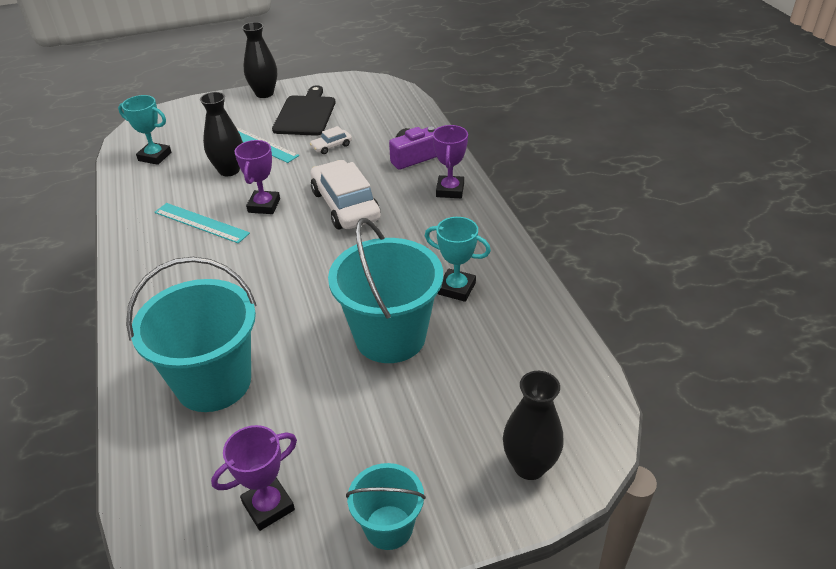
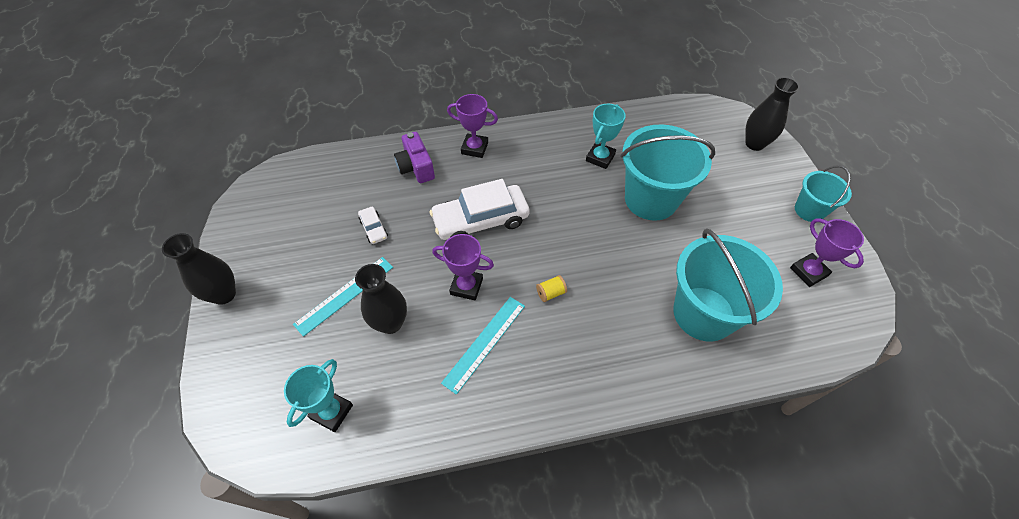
camera: 85 degrees left, 15 degrees up
black cutting board [272,86,336,136] -> none
none -> yellow spool [536,275,567,302]

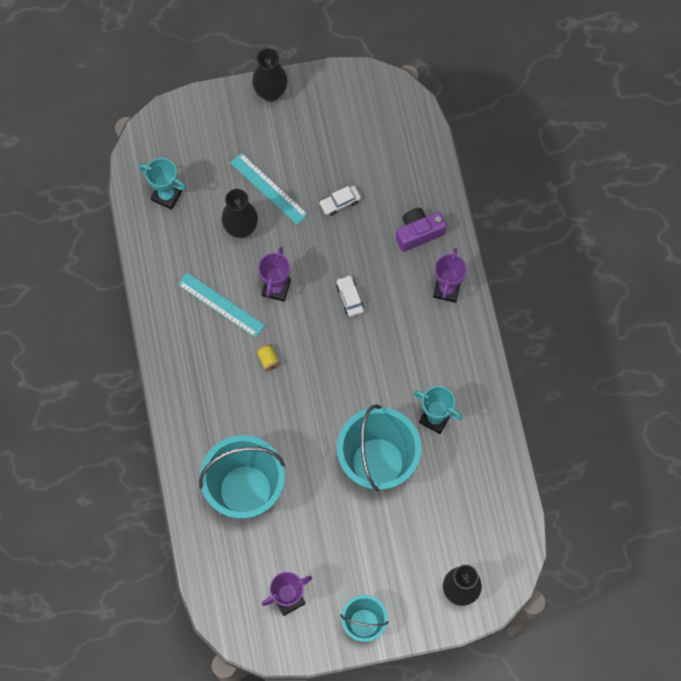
camera: 90 degrees right, 15 degrees up
white car [429,179,530,240] -> white car [336,275,364,317], size x0.45

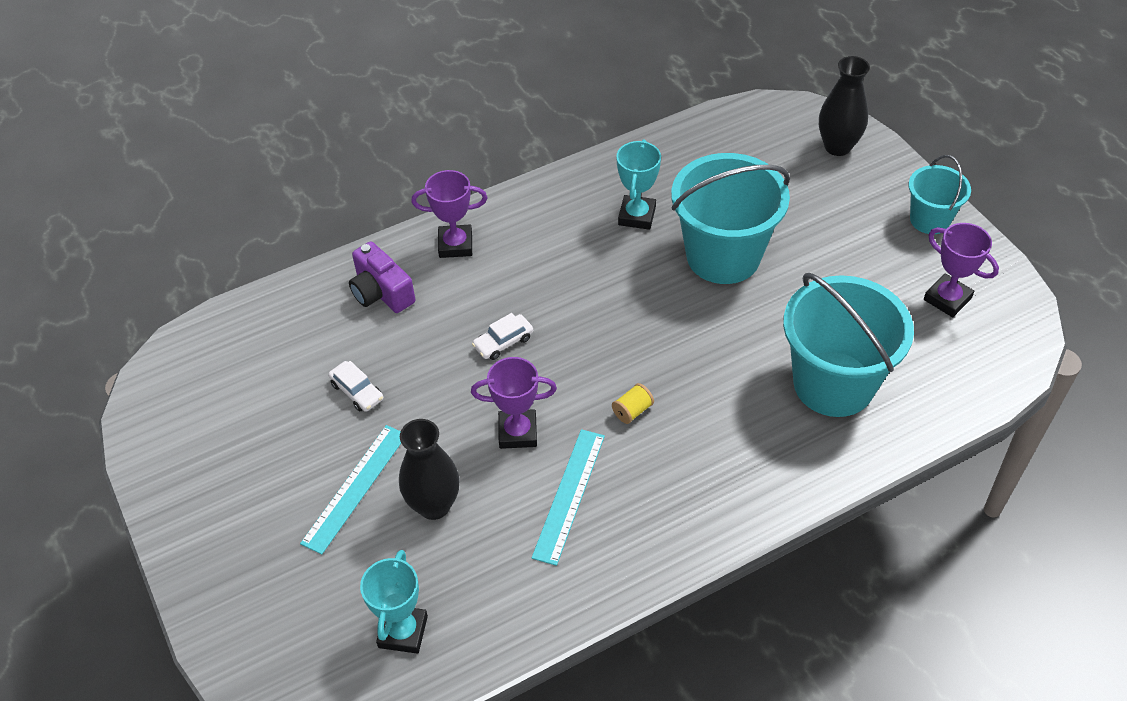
camera: 105 degrees left, 20 degrees down
black vase [252,48,288,102] -> none

